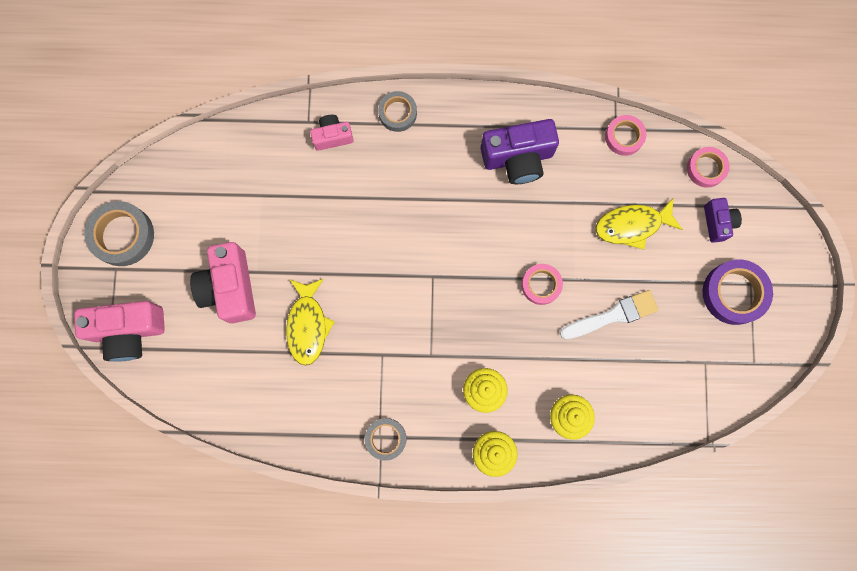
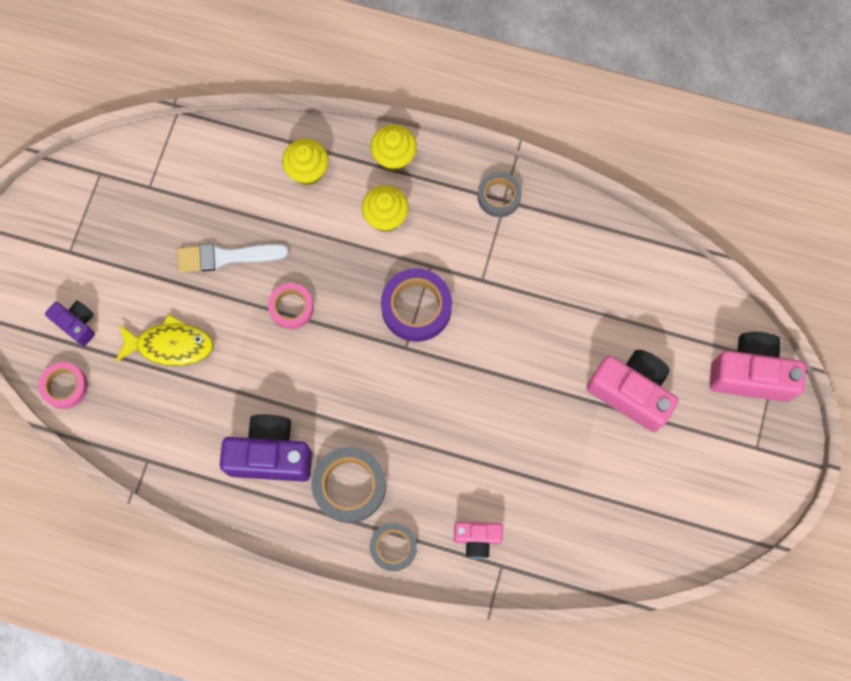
camera: 165 degrees left, 5 degrees down
grey tape [84,201,154,266] -> grey tape moved to [311,447,386,523]
pink camera [190,242,256,323] -> pink camera turned 60 degrees counterclockwise [586,350,679,432]
yellow fish [286,279,335,366] -> none
pink tape [605,115,646,156] -> none
purple tape [703,259,773,325] -> purple tape moved to [381,268,452,342]
purple camera [704,198,742,243] -> purple camera turned 120 degrees clockwise [45,301,95,346]

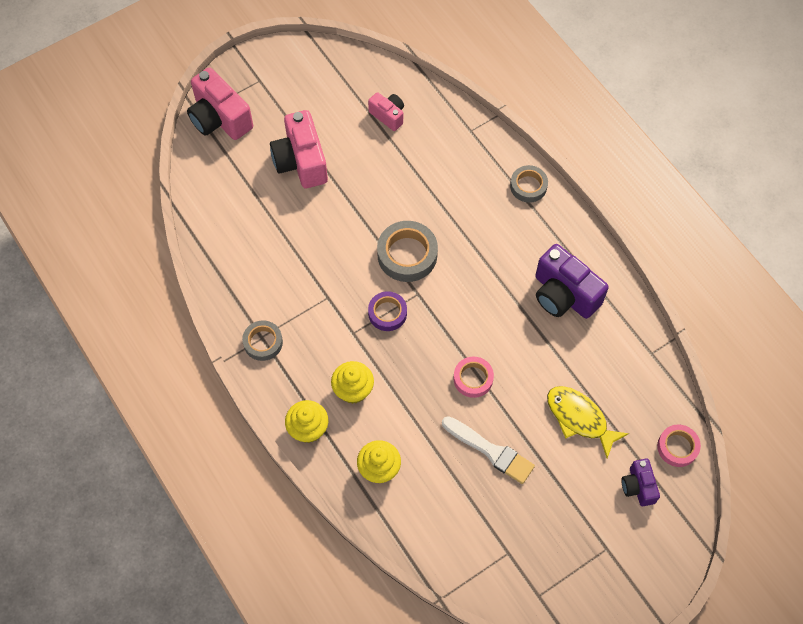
camera: 140 degrees left, 10 degrees down
grey tape [311,447,386,523] -> grey tape moved to [377,221,438,282]
purple tape [381,268,452,342] -> purple tape [368,291,407,331], size x0.63
pink camera [454,522,503,559] -> pink camera moved to [368,92,404,131]

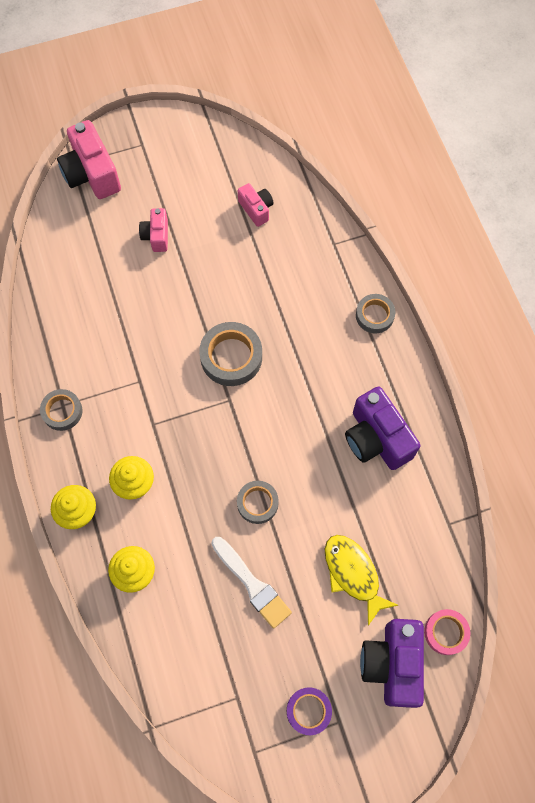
camera: 15 degrees right, 5 degrees up
pink camera [270,110,328,188] -> pink camera [139,208,168,252], size x0.56
purple tape [368,291,407,331] -> purple tape moved to [287,687,332,735]
pink tape [453,357,494,398] -> grey tape [237,481,279,524]
purple camera [621,458,660,506] -> purple camera [360,619,424,708], size x1.80

